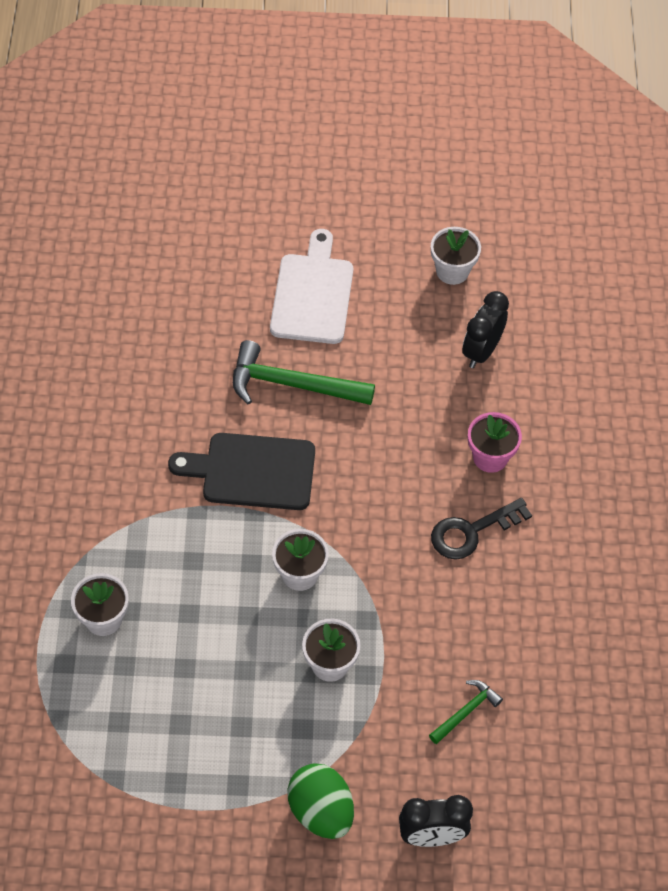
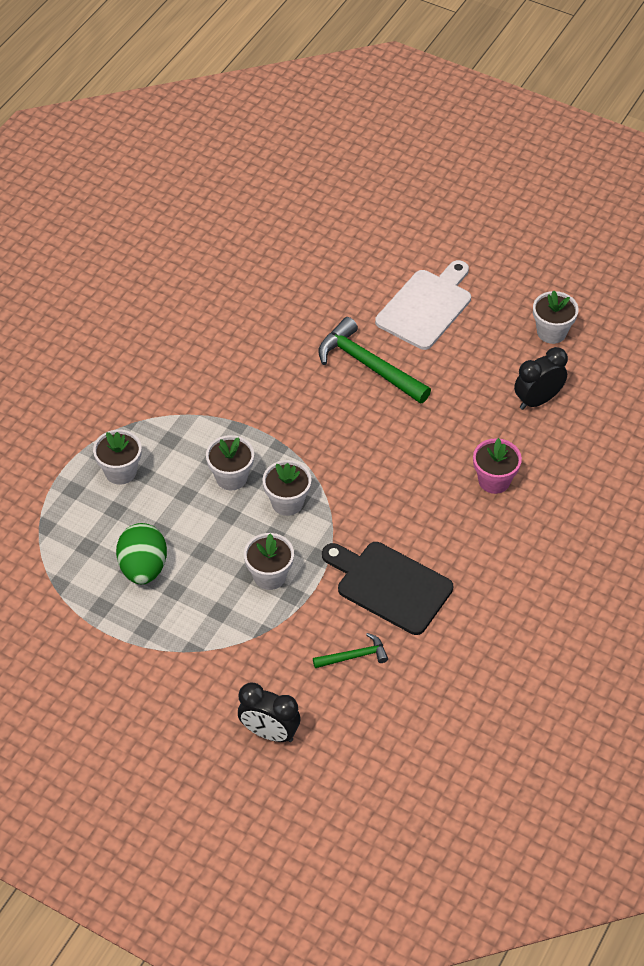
camera: 30 degrees right, 5 degrees down
black cutting board [168,433,315,510] -> black cutting board moved to [322,542,453,635]
green egg [287,763,354,839] -> green egg moved to [116,523,167,584]
black key [431,498,532,560] -> none
none -> white flower pot [206,435,254,491]

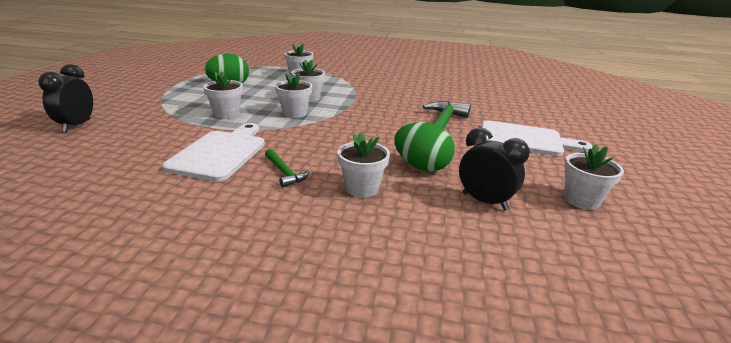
camera: 70 degrees right, 25 degrees down
green hammer [313,633,388,668] -> green hammer moved to [265,149,309,187]
black cutting board [322,542,453,635] -> white cutting board [162,123,265,181]
pink flower pot [473,438,522,494] -> white flower pot [337,132,390,198]
none -> green egg [394,122,455,171]

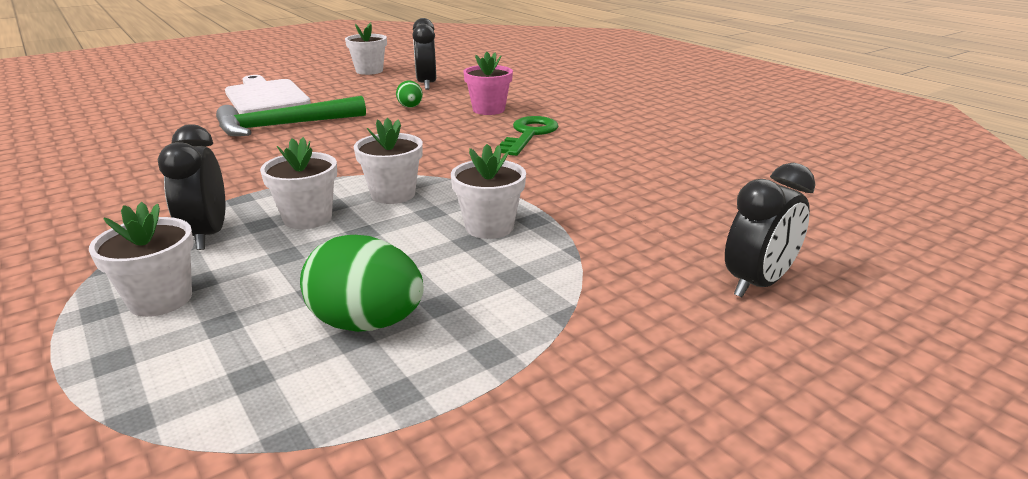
camera: 135 degrees left, 0 degrees up
white cutting board [162,123,265,181] -> none
green hammer [265,149,309,187] -> green key [495,116,558,156]
white flower pot [337,132,390,198] -> pink flower pot [463,52,513,115]
green egg [394,122,455,171] -> green egg [396,80,423,108], size x0.54
none -> black clock [158,124,225,250]

